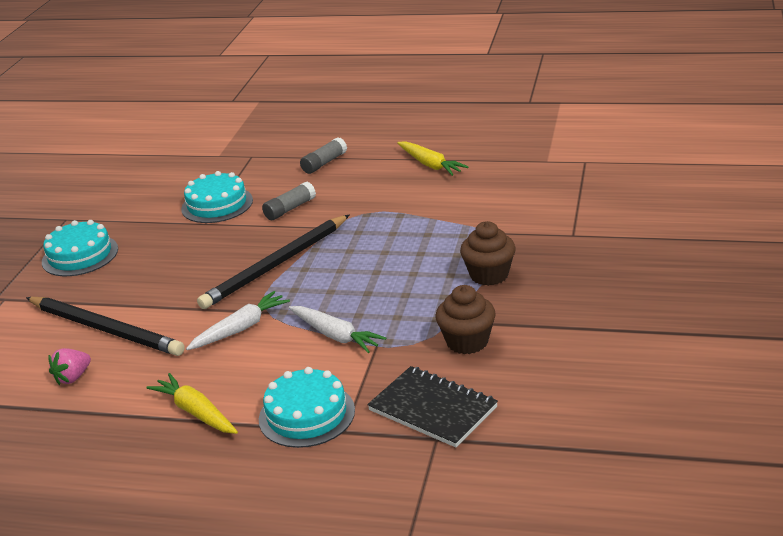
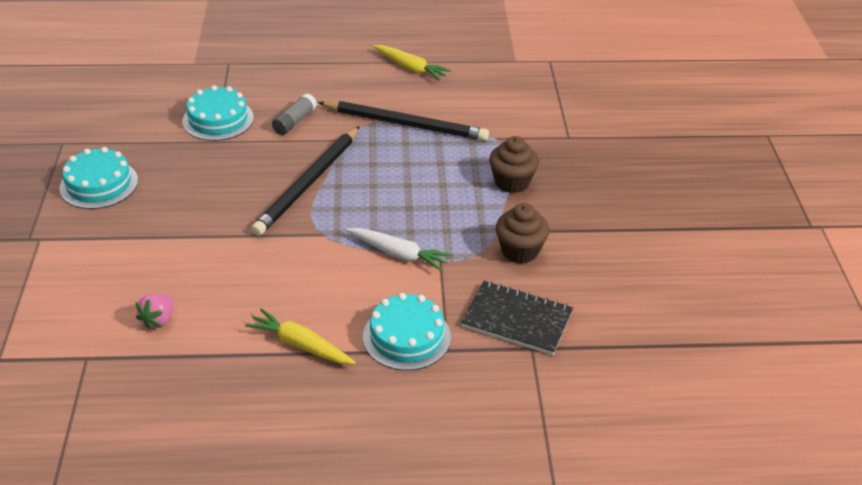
camera: 20 degrees left, 10 degrees up
black pencil [26,297,185,356] -> black pencil moved to [318,101,489,141]
white carrot [186,291,290,350] -> none
grey glue stick [300,137,347,174] -> none

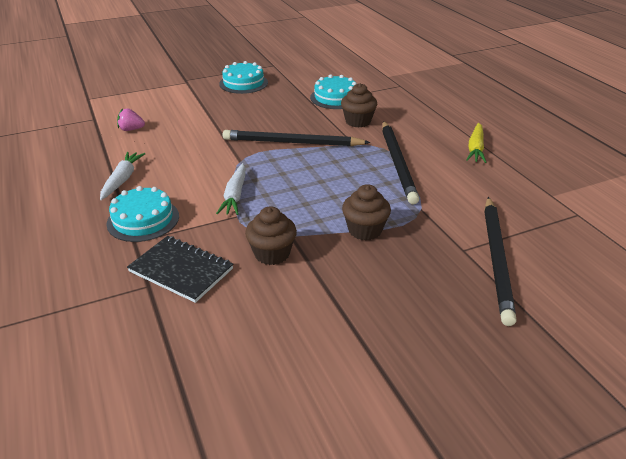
camera: 70 degrees right, 5 degrees down
yellow carrot [245,308,356,364] -> white carrot [100,152,145,200]
grey glue stick [272,93,317,135] -> brown cupcake [341,83,377,128]
black notebook [461,281,573,355] -> black notebook turned 60 degrees counterclockwise [127,236,233,303]
none -> black pencil [484,197,517,326]

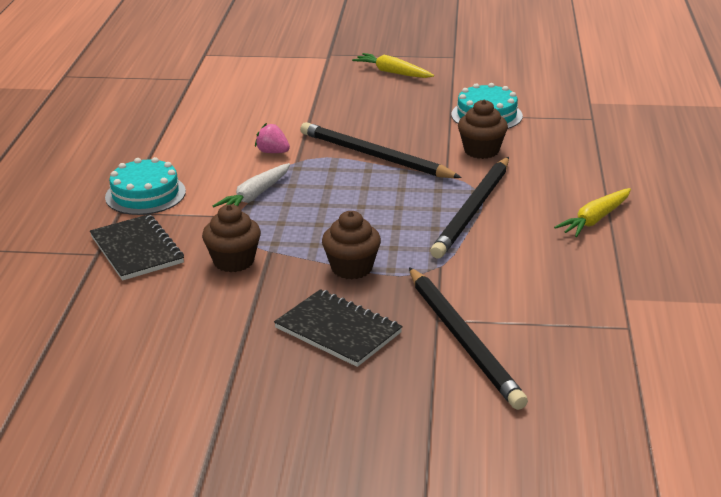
camera: 30 degrees right, 5 degrees down
white carrot [100,152,145,200] -> none
pink strawberry [117,108,145,131] -> pink strawberry moved to [255,123,290,153]
turquoise cake [219,61,268,94] -> yellow carrot [352,53,434,78]
black pencil [484,197,517,326] -> black pencil turned 60 degrees counterclockwise [409,267,528,410]
none -> black notebook [274,289,403,367]

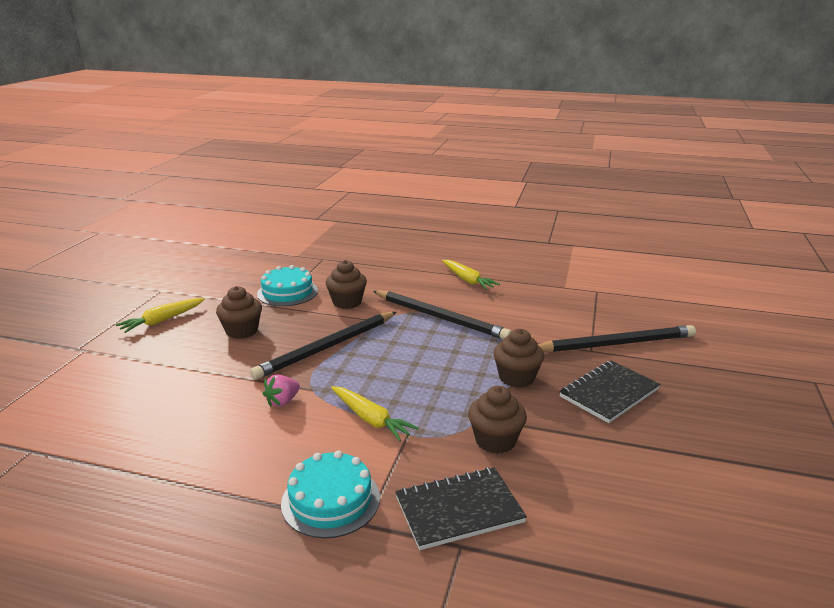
camera: 80 degrees left, 5 degrees down
white carrot [213,163,290,208] -> yellow carrot [331,386,418,442]
none -> brown cupcake [216,286,262,339]

